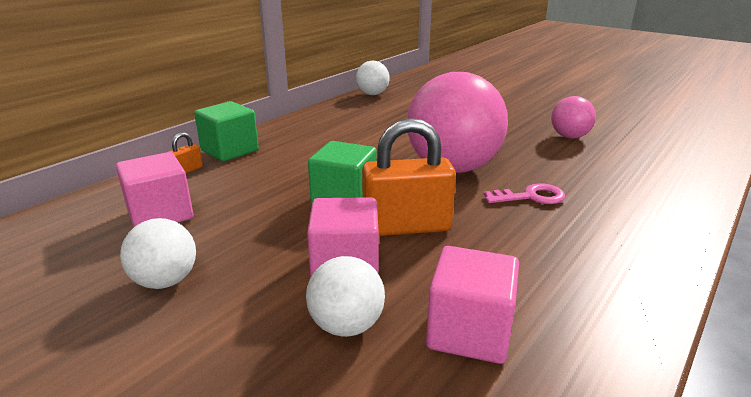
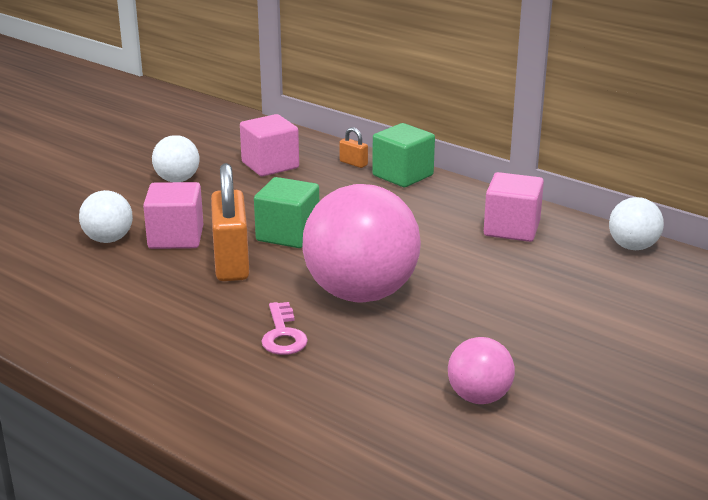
camera: 90 degrees right, 0 degrees up
pink cube [426,246,519,364] -> pink cube moved to [484,172,544,242]

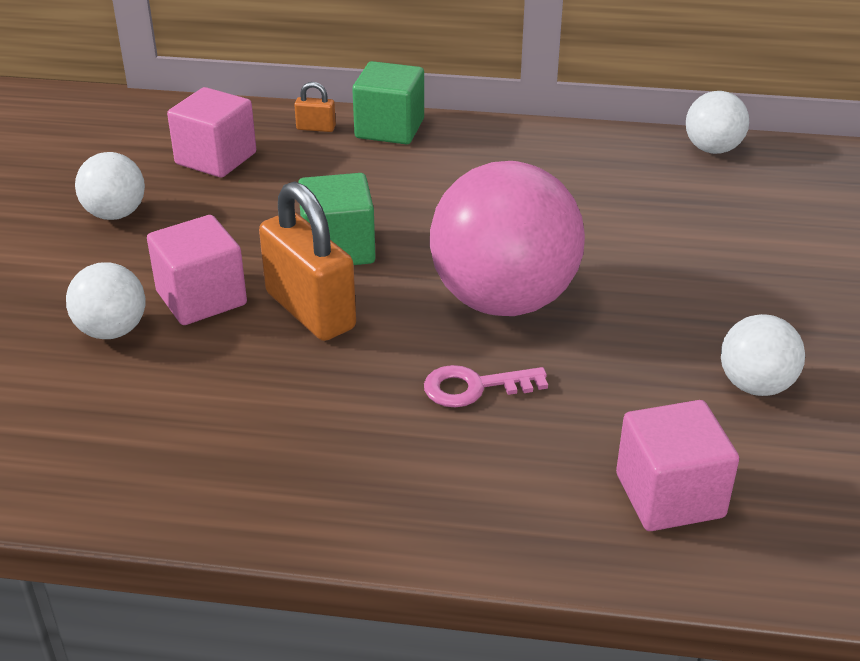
camera: 30 degrees left, 10 degrees up
pink key [261,302,308,355] -> pink key turned 120 degrees clockwise [424,365,548,407]
pink ball [448,337,515,404] -> white ball [721,314,805,396]
pink cube [484,172,544,242] -> pink cube moved to [616,400,739,531]

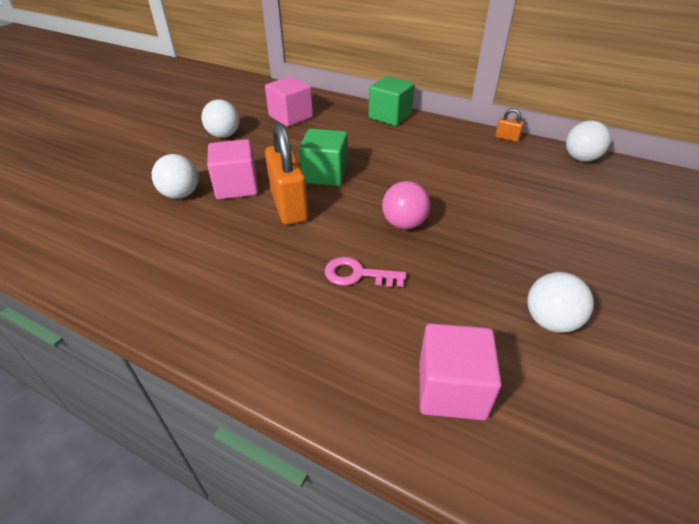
camera: 20 degrees right, 5 degrees up
orange padlock [294,82,336,132] -> orange padlock moved to [495,108,524,142]
pink ball [430,161,585,316] -> pink ball [382,181,431,229], size x0.49

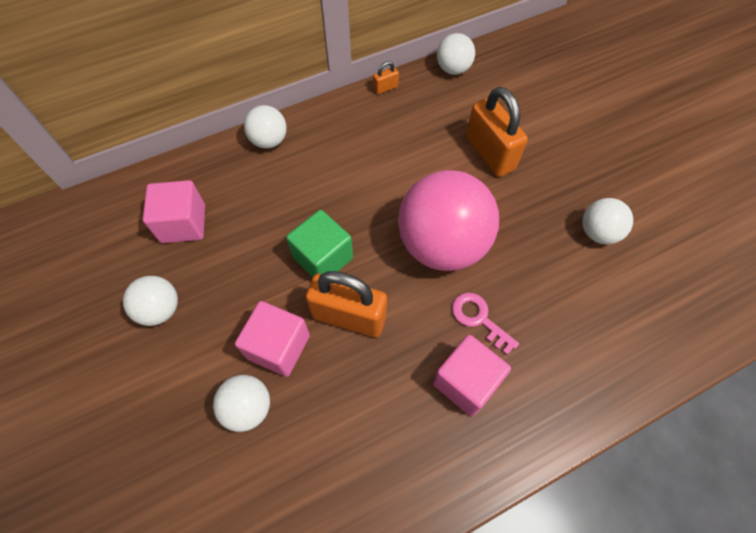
camera: 55 degrees left, 20 degrees up
pink key [325,257,406,287] -> pink key turned 90 degrees clockwise [452,293,519,355]
green cube [368,76,415,126] -> white ball [244,105,287,149]
pink ball [382,181,431,229] -> pink ball [398,170,499,271], size x2.04
pink cube [420,323,502,420] -> pink cube moved to [433,335,511,416]
none -> orange padlock [466,87,528,177]

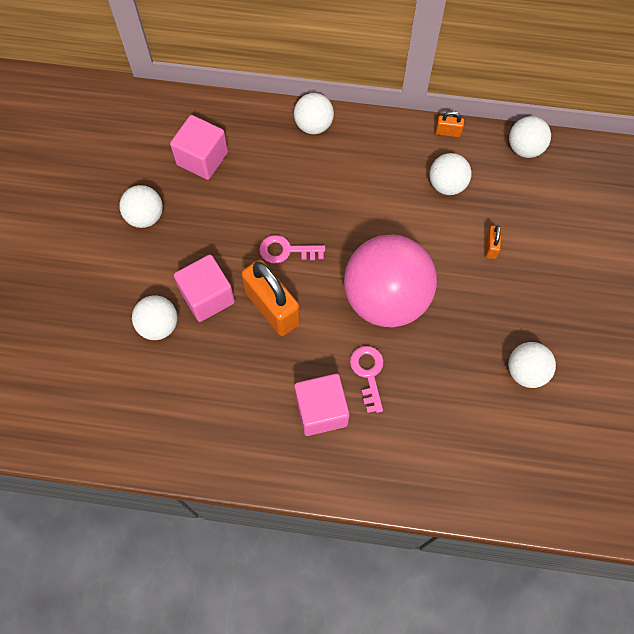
camera: 35 degrees right, 5 degrees up
green cube [286,210,353,277] -> pink key [259,235,325,263]
orange padlock [466,87,528,177] -> orange padlock [486,225,501,259], size x0.43
none -> white ball [429,153,472,195]

